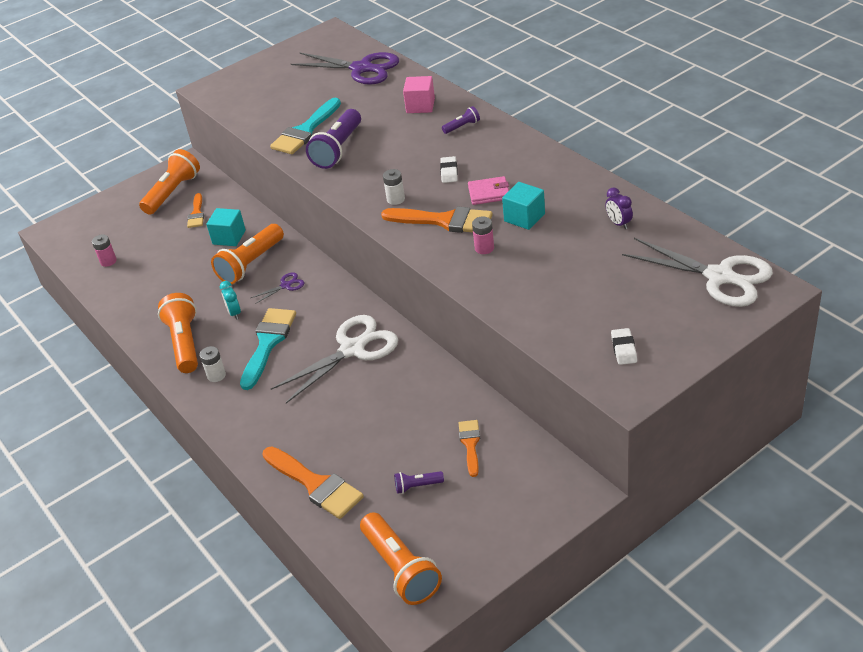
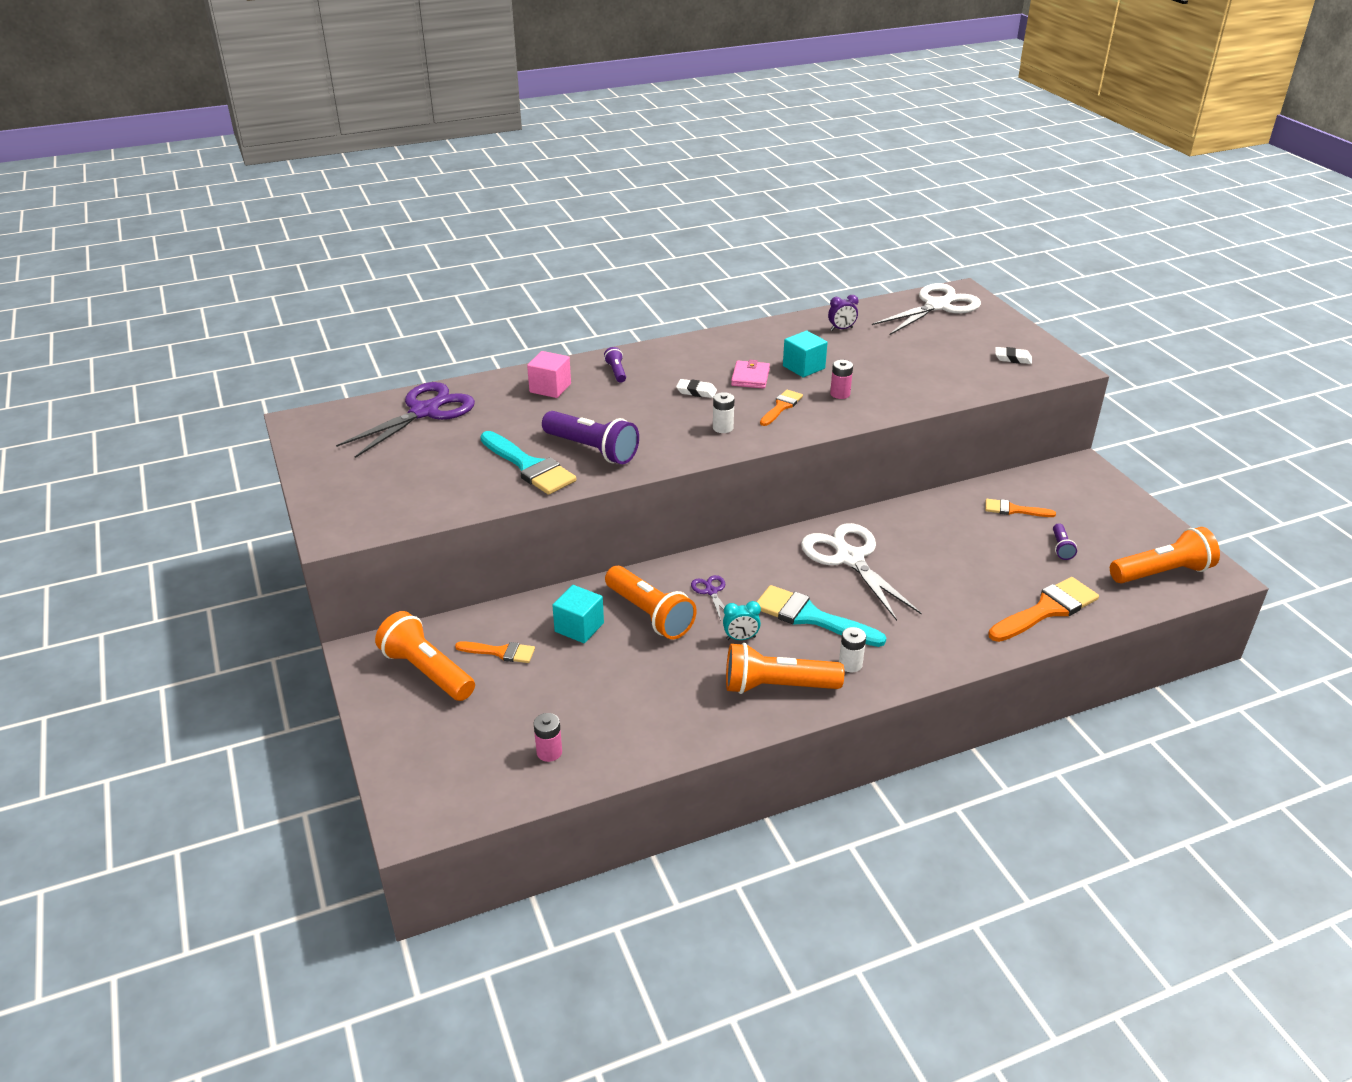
camera: 80 degrees left, 5 degrees down
orange brush [381,207,493,233] -> orange brush [760,390,803,426], size x0.57

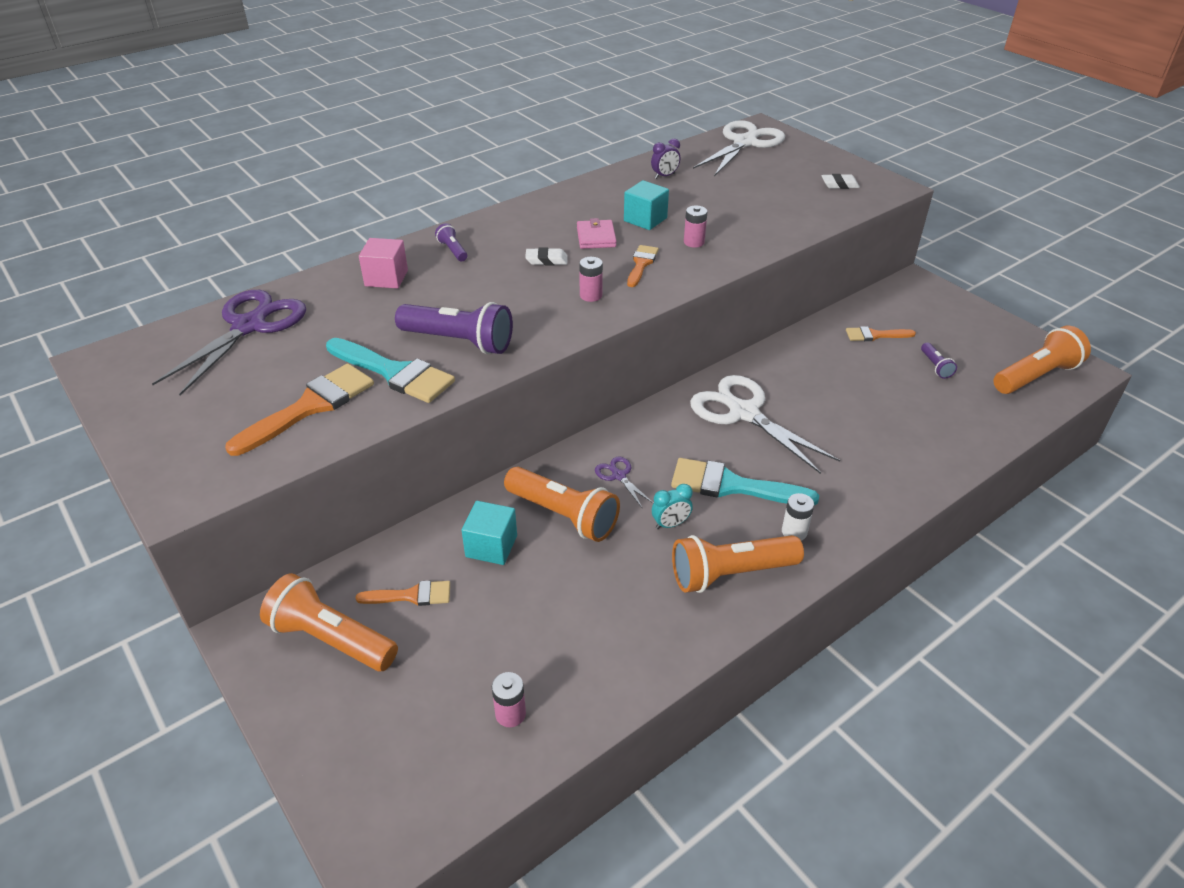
camera: 15 degrees left, 5 degrees up
white battery [713,392,735,433] -> pink battery [579,257,603,302]
orange brush [988,577,1099,642] -> orange brush moved to [225,363,374,456]

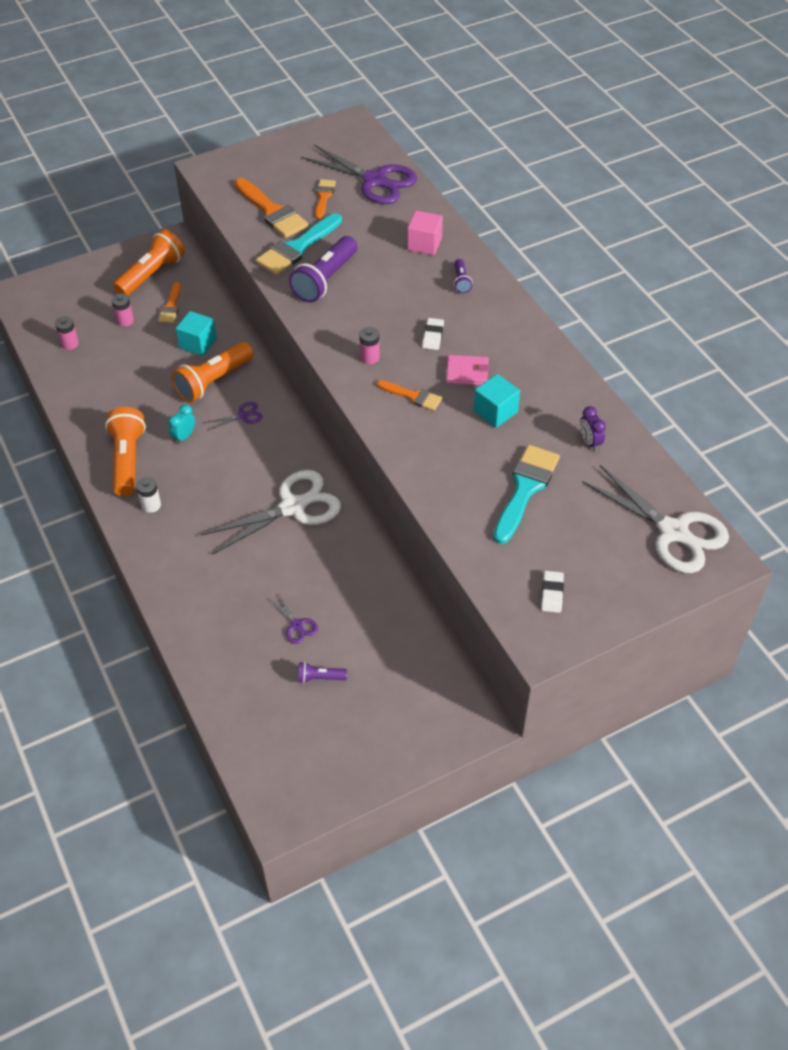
camera: 100 degrees right, 10 degrees up
purple flashlight [435,223,467,261] -> purple flashlight turned 105 degrees clockwise [454,259,473,293]
turquoise clock [652,484,693,529] -> turquoise clock turned 45 degrees clockwise [168,404,195,444]
turquoise brush [671,458,819,506] -> turquoise brush moved to [494,445,560,544]
pink battery [684,205,708,248] -> pink battery moved to [111,293,134,327]
orange brush [846,326,916,341] -> orange brush moved to [315,179,336,219]
orange flashlight [993,326,1091,394] -> none
none -> purple scissors [269,592,318,644]

